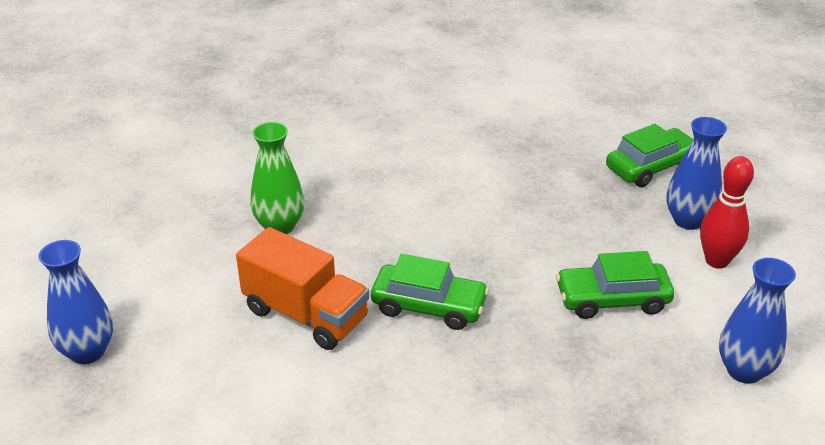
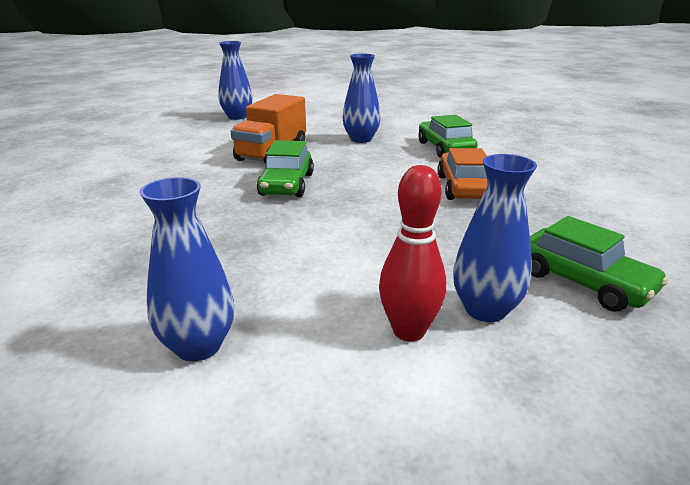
camera: 80 degrees right, 10 degrees down
green vase [250,122,304,234] -> blue vase [343,53,381,143]
green car [556,251,674,319] -> green car moved to [418,115,478,158]
none -> orange car [438,148,487,200]

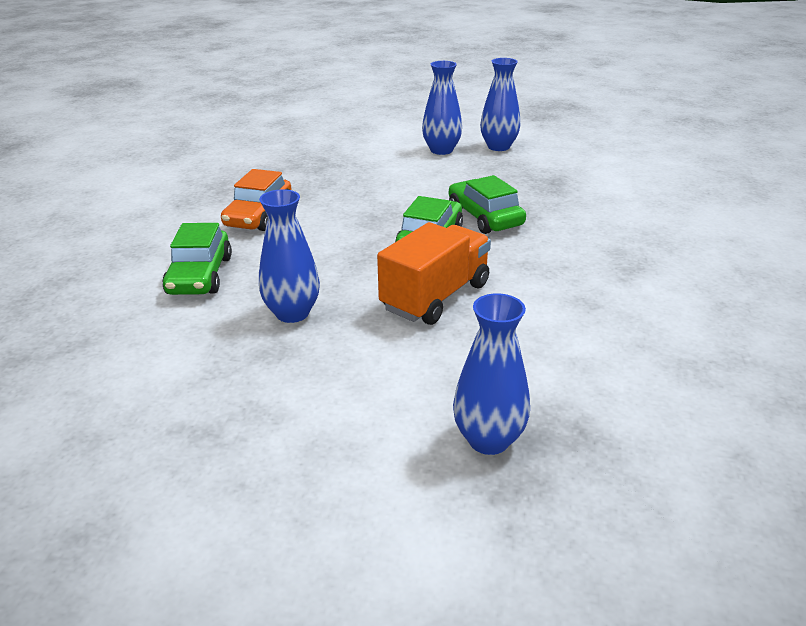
camera: 165 degrees left, 5 degrees up
red bowling pin [379,165,446,342] -> none
blue vase [453,154,537,322] -> blue vase moved to [422,61,462,155]
green car [530,216,669,312] -> green car moved to [449,175,526,234]

